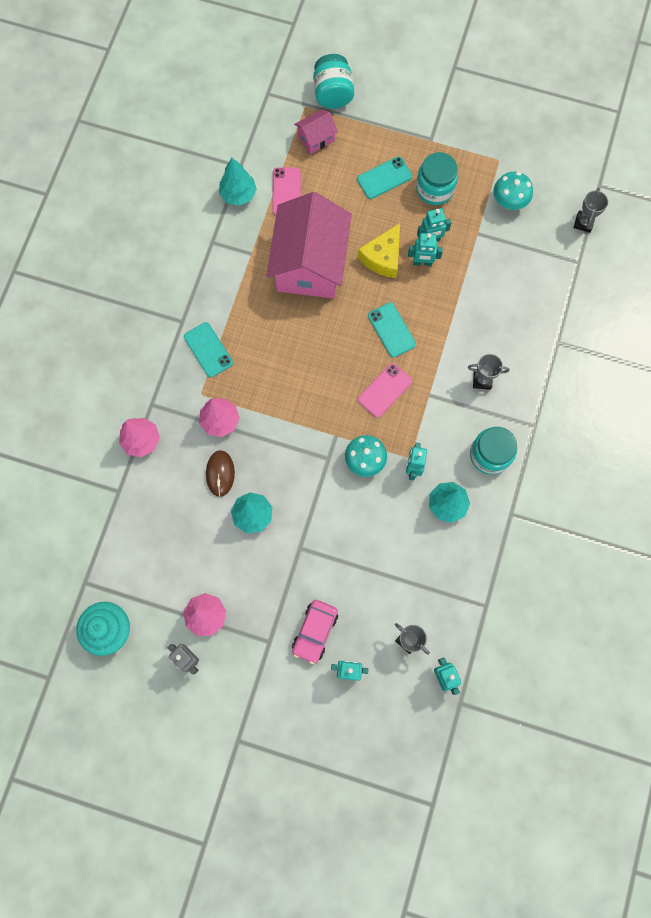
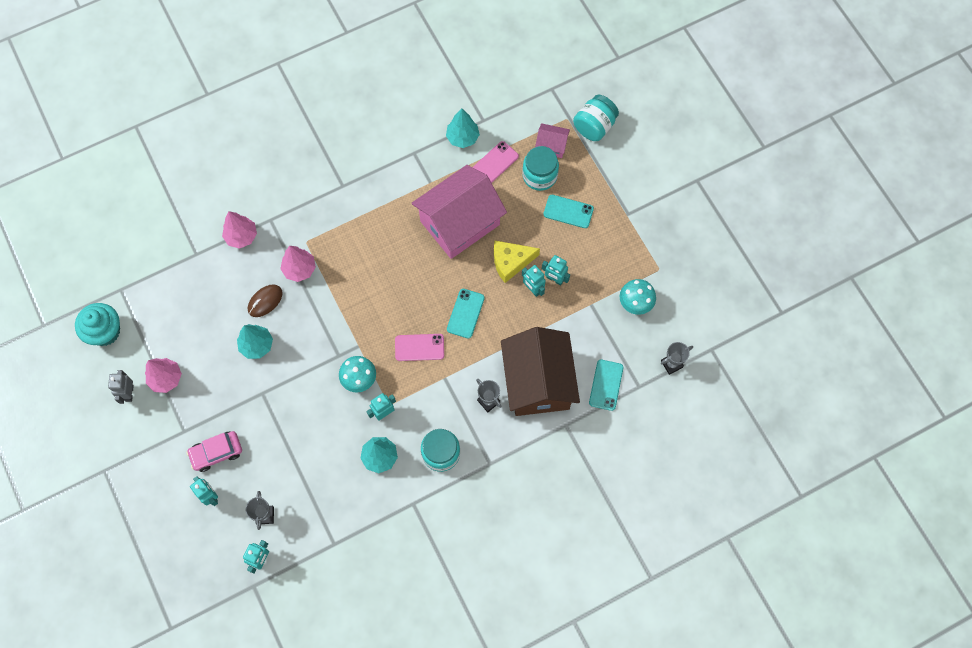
camera: 45 degrees right, 5 degrees down
turquoise phone [184,322,233,377] -> turquoise phone moved to [589,360,624,411]
turquoise jar [416,152,458,205] -> turquoise jar moved to [522,146,559,191]
none -> brown house [501,327,580,416]

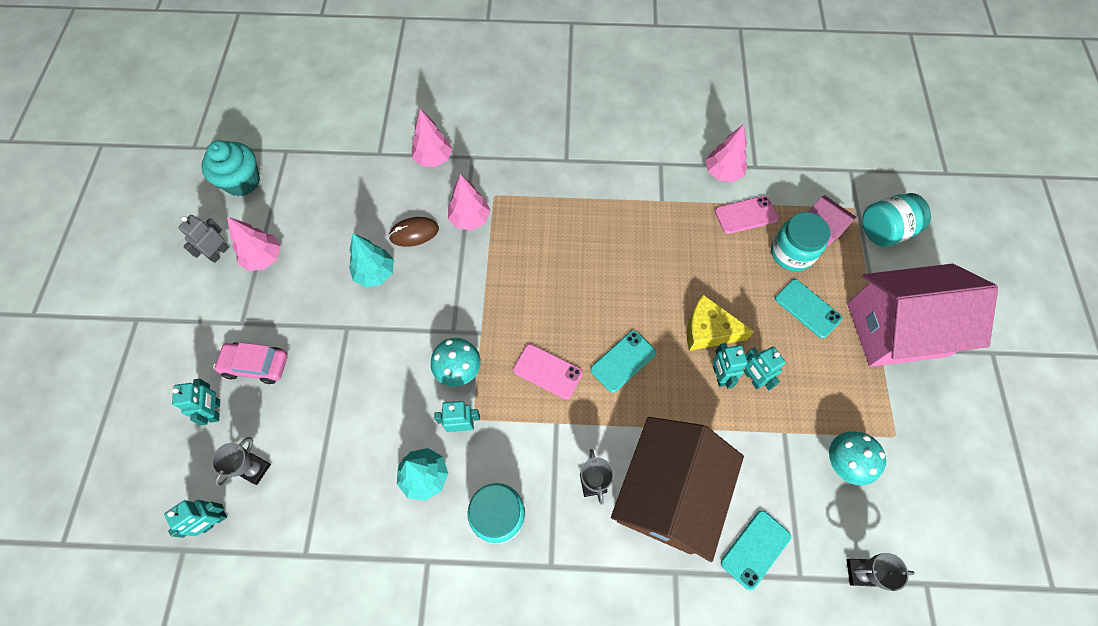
camera: 30 degrees right, 5 degrees down
pink house [412,165,507,259] -> pink house moved to [847,264,998,367]
turquoise tree [446,108,480,148] -> pink tree [706,124,747,182]

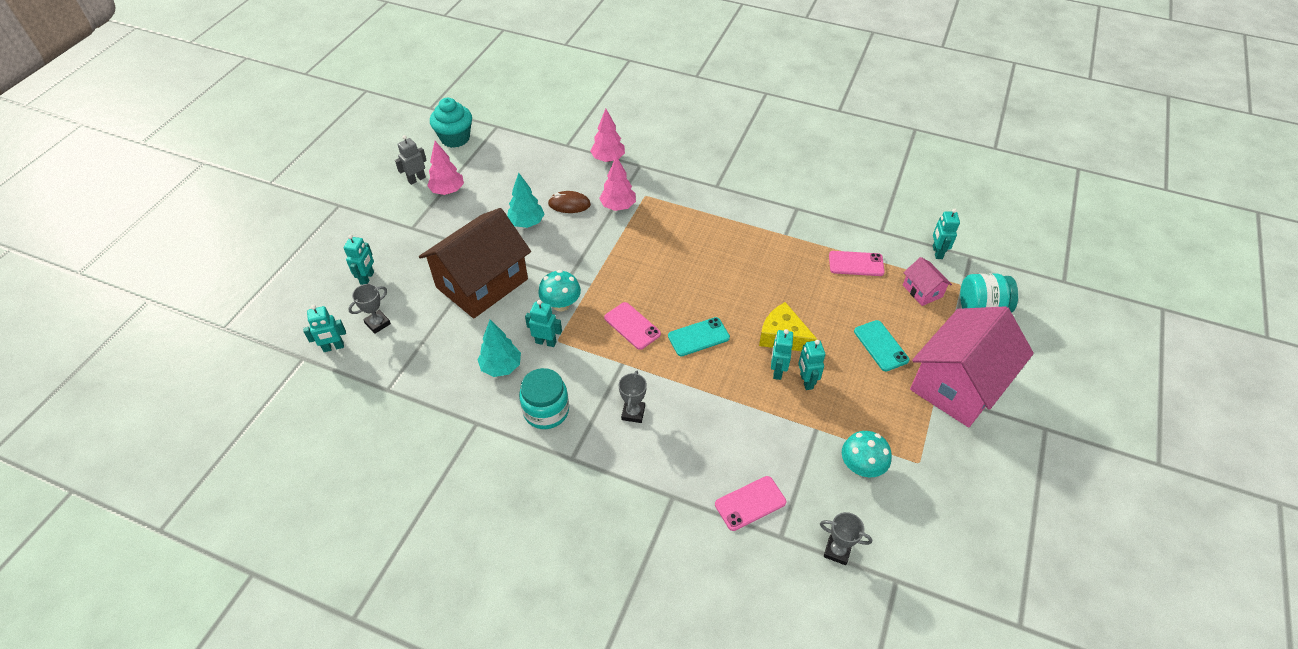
camera: 20 degrees right, 15 degrees down
pink car [213,342,287,384] -> none
brown house [611,417,744,562] -> brown house moved to [419,208,531,318]
pink tree [706,124,747,182] -> none
turquoise phone [721,510,791,590] -> pink phone [715,476,786,531]
turquoise jar [771,212,830,271] -> none
pink house [847,264,998,367] -> pink house turned 60 degrees counterclockwise [910,306,1034,427]
none -> turquoise robot [933,209,960,259]

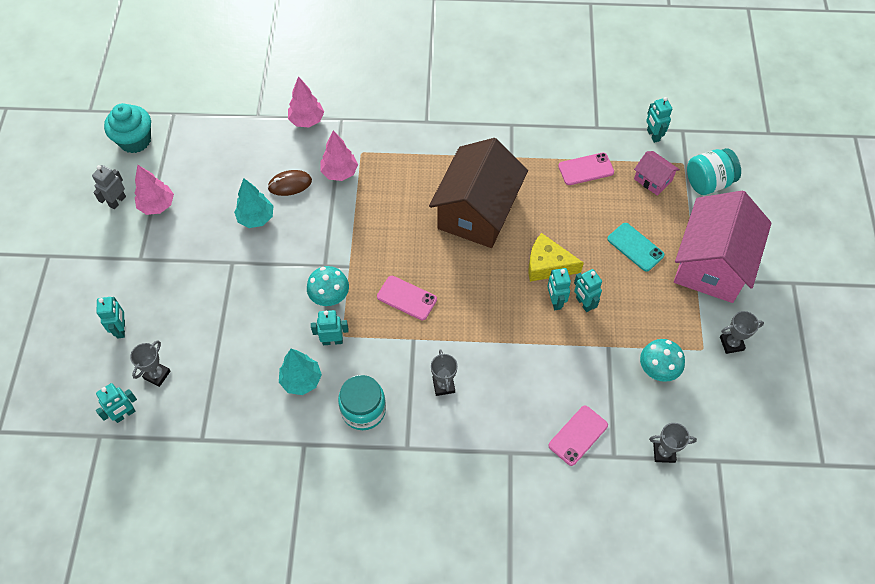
camera: 20 degrees left, 10 degrees up
brown house [419,208,531,318] -> brown house moved to [429,138,528,248]
turquoise phone [668,317,730,356] -> none
none -> grey trophy [720,311,764,354]

